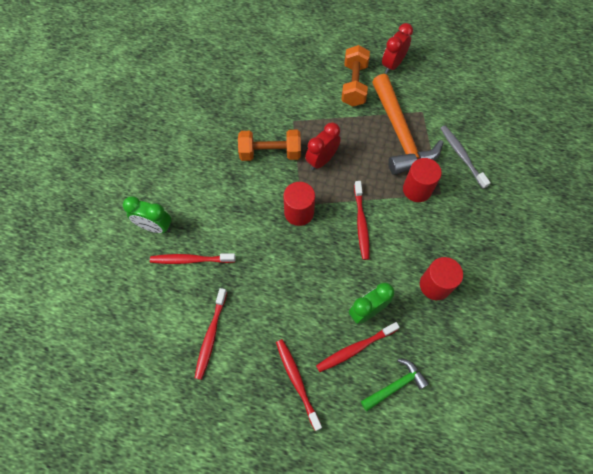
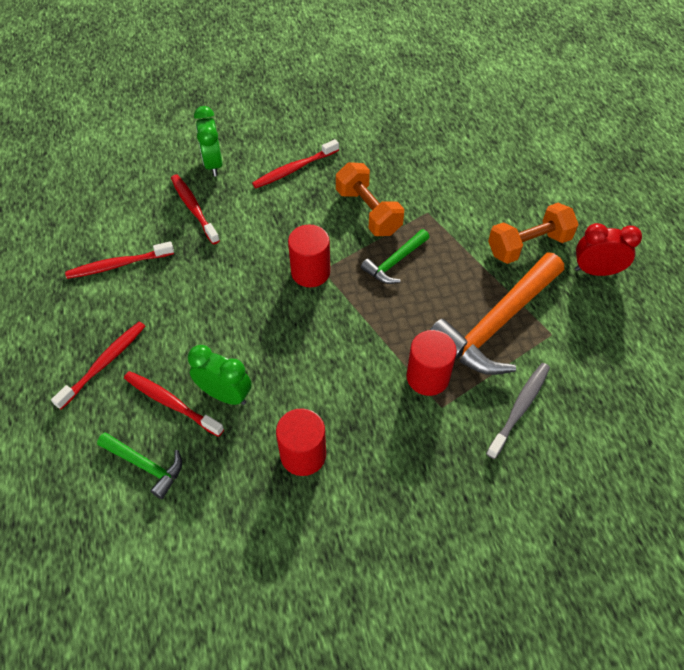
camera: 60 degrees right, 10 degrees down
red clock [305,122,341,170] -> green hammer [361,229,430,284]
red toothbrush [354,181,369,260] -> red toothbrush moved to [252,139,339,188]

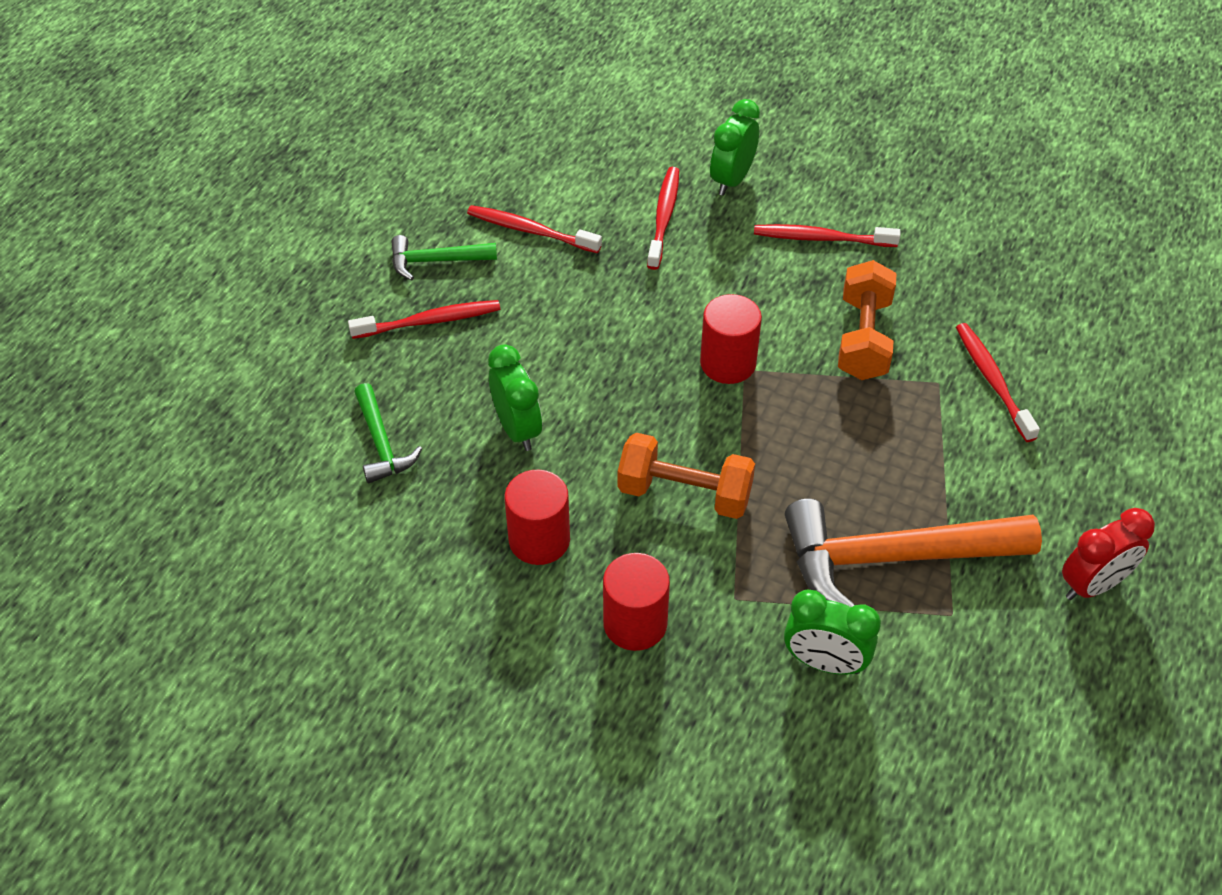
camera: 40 degrees right, 5 degrees down
red toothbrush [124,371,224,437] -> red toothbrush moved to [956,323,1040,442]
green hammer [361,229,430,284] -> green hammer moved to [391,235,497,281]
red cylinder [406,330,457,396] -> red cylinder moved to [603,553,670,651]
grey toothbrush [486,363,550,459] -> green clock [784,589,881,675]
orange dumbbell [488,203,579,264] -> orange dumbbell moved to [618,433,755,519]
red clock [575,223,642,276] -> red clock turned 105 degrees clockwise [1062,508,1155,600]

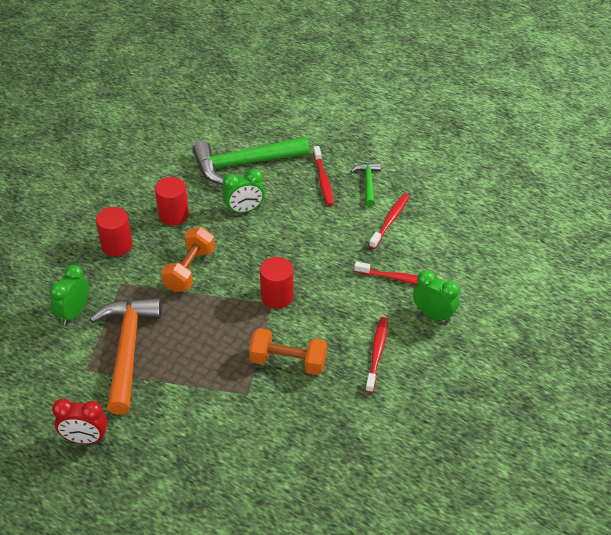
camera: 95 degrees right, 5 degrees down
green hammer [354,383,422,483] -> green hammer [192,137,309,185], size x1.99
red toothbrush [956,323,1040,442] -> none
red clock [1062,508,1155,600] -> red clock turned 60 degrees counterclockwise [52,399,108,444]

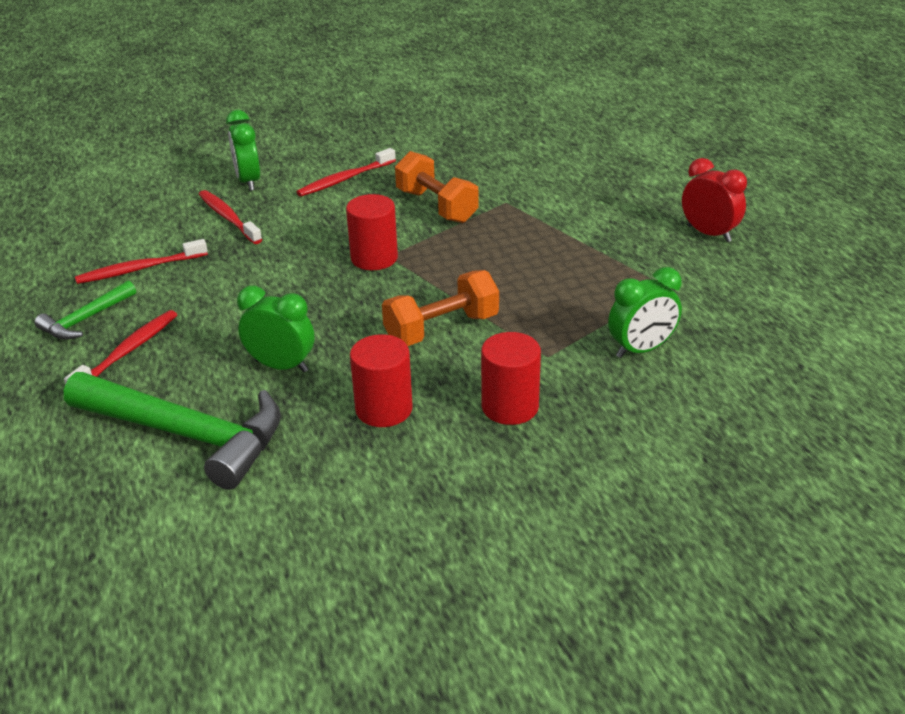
camera: 140 degrees left, 10 degrees down
orange hammer [90,298,162,415] -> none

